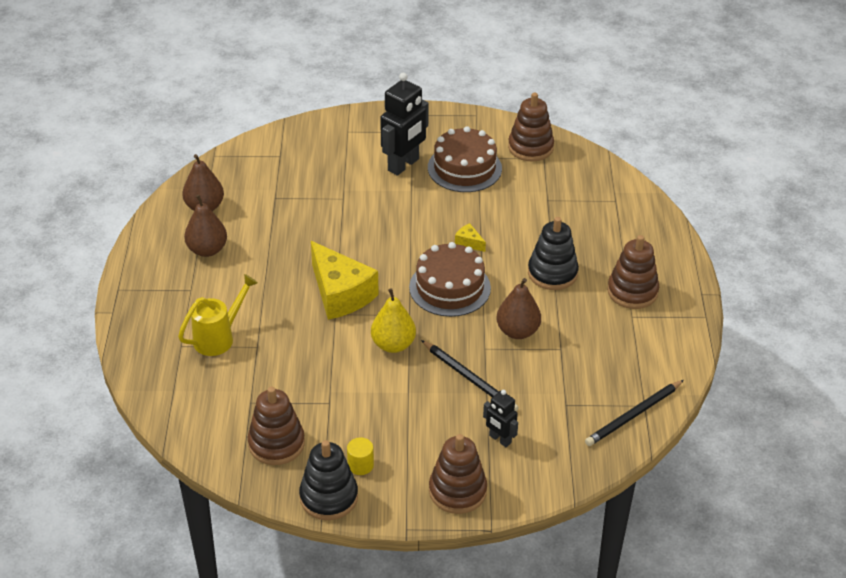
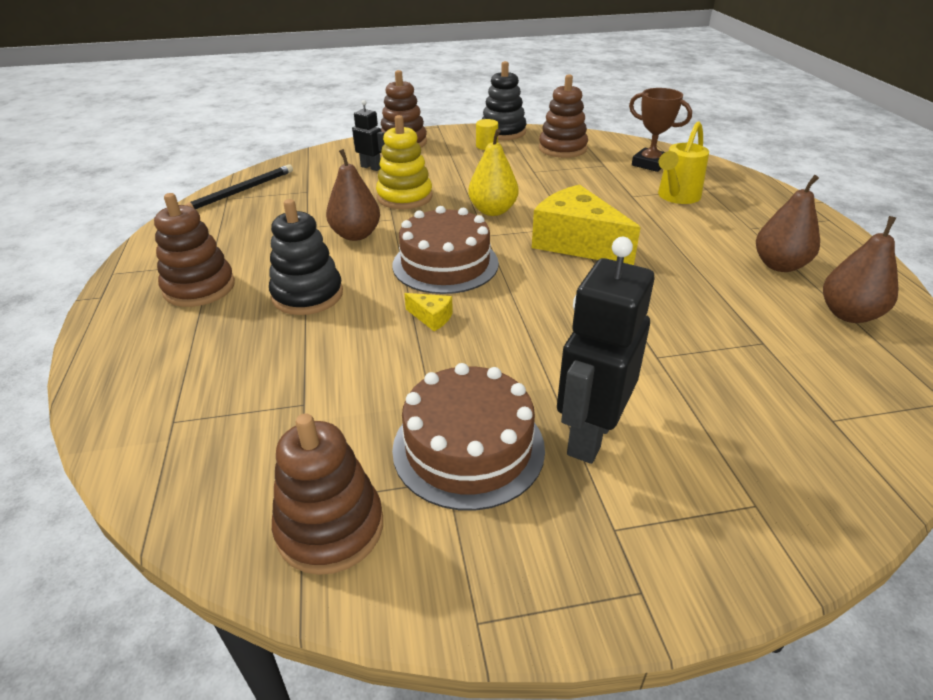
camera: 170 degrees right, 5 degrees down
black pencil [421,340,519,411] -> yellow stacking toy [376,115,433,209]
none -> brown trophy [629,88,692,172]

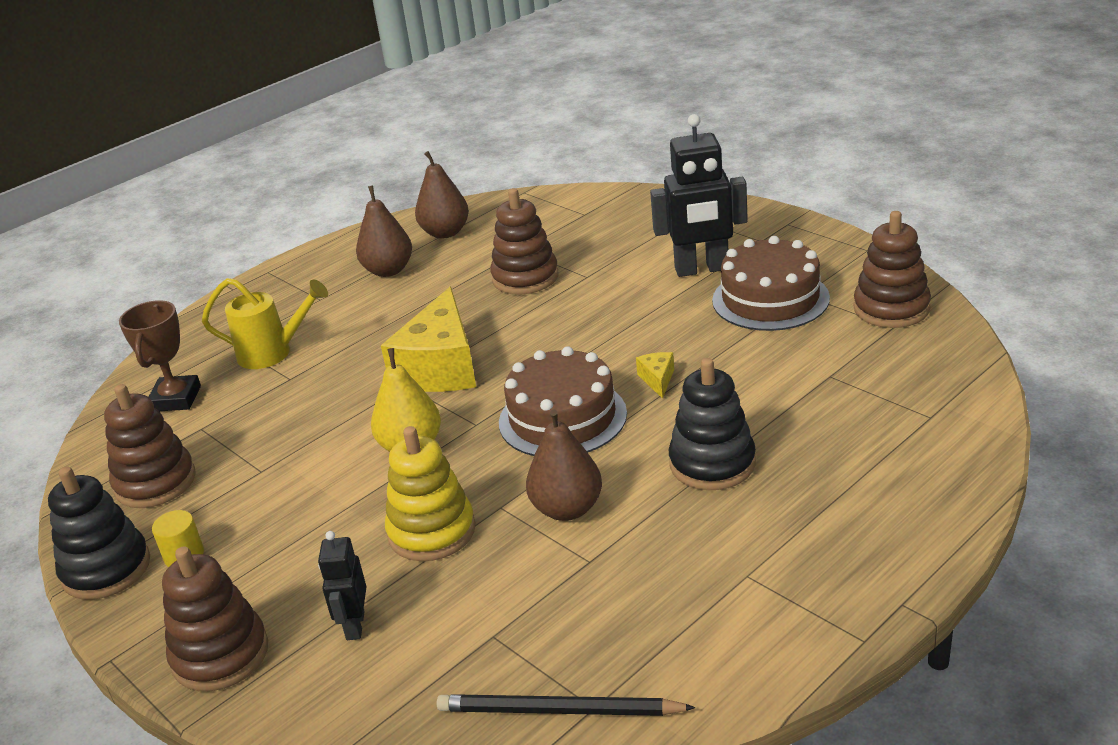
camera: 120 degrees left, 5 degrees down
brown stacking toy [154,193,235,307] -> brown stacking toy moved to [490,188,559,295]

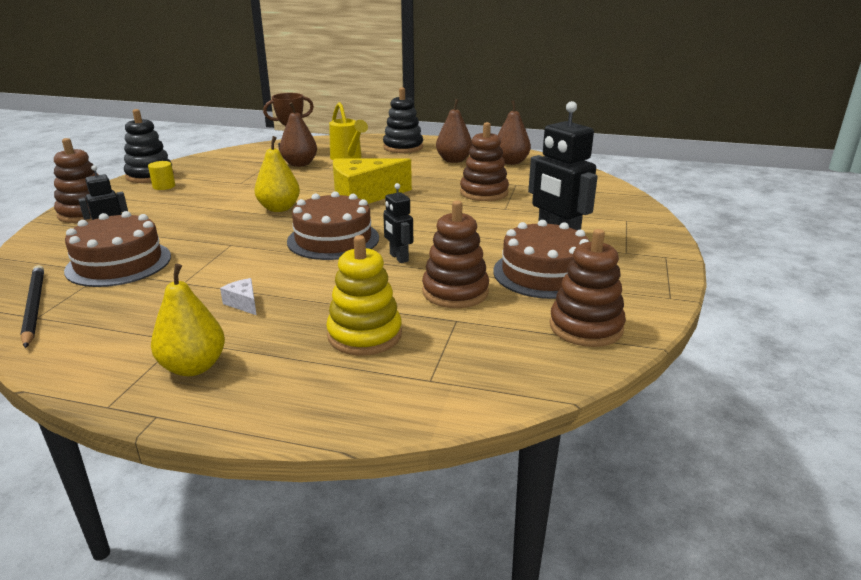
camera: 55 degrees right, 5 degrees down
brown stacking toy [104,384,196,508] -> brown stacking toy moved to [422,200,489,308]
yellow stacking toy [385,426,476,561] -> yellow stacking toy moved to [326,235,402,355]
brown pear [526,409,602,521] -> brown pear moved to [279,102,317,167]
yellow cheese [636,352,674,399] -> black robot [383,183,413,263]
black stacking toy [669,358,756,490] -> black stacking toy moved to [383,87,423,153]
none -> brown cake [64,211,171,287]
none -> yellow pear [151,264,225,376]
none -> white cheese [220,278,257,315]

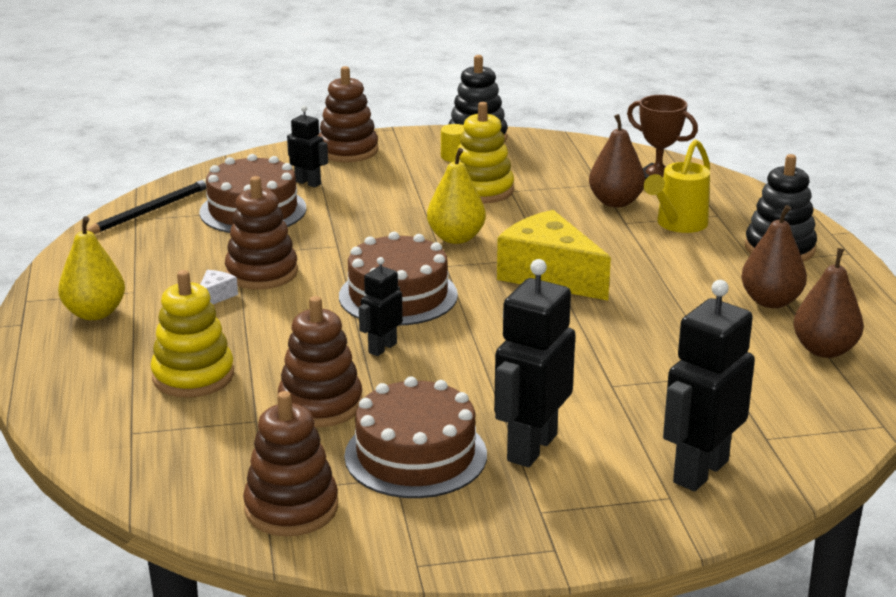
camera: 65 degrees right, 0 degrees up
brown stacking toy [460,122,509,201] -> brown stacking toy moved to [225,176,298,290]
none -> yellow stacking toy [454,102,514,203]
none -> black robot [663,280,755,491]

